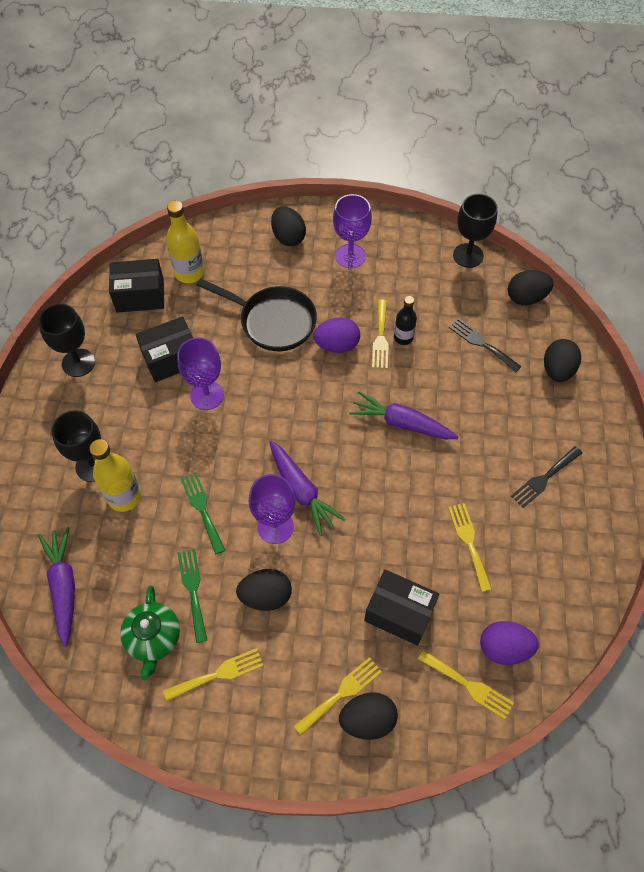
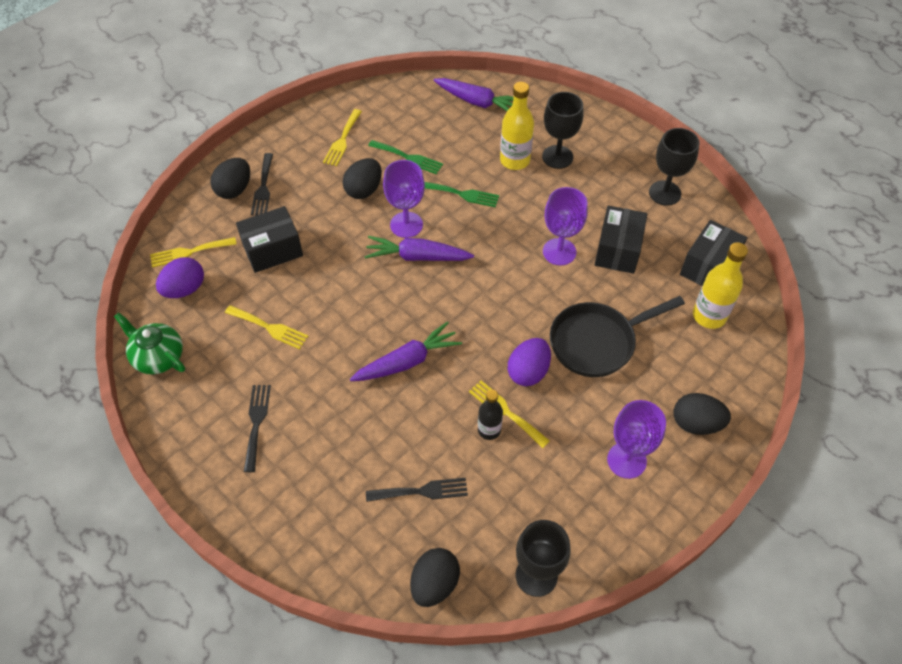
camera: 130 degrees right, 5 degrees down
green teapot [120,586,180,681] -> green teapot moved to [114,312,185,374]
yellow fork [294,657,382,735] -> black fork [251,153,273,215]
black egg [544,339,581,382] -> none

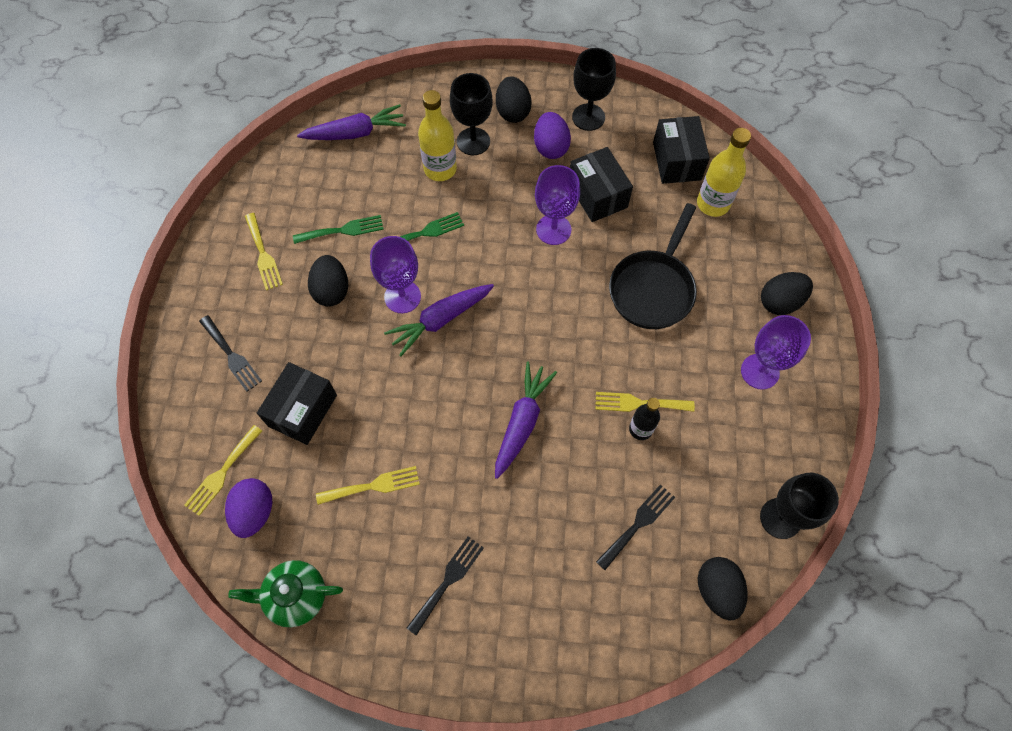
camera: 40 degrees left, 10 degrees up
black egg [210,158,250,199] -> black egg moved to [496,76,532,123]
black fork [244,385,271,472] -> black fork turned 75 degrees clockwise [407,536,484,636]
purple egg [508,338,551,386] -> purple egg moved to [534,112,571,159]

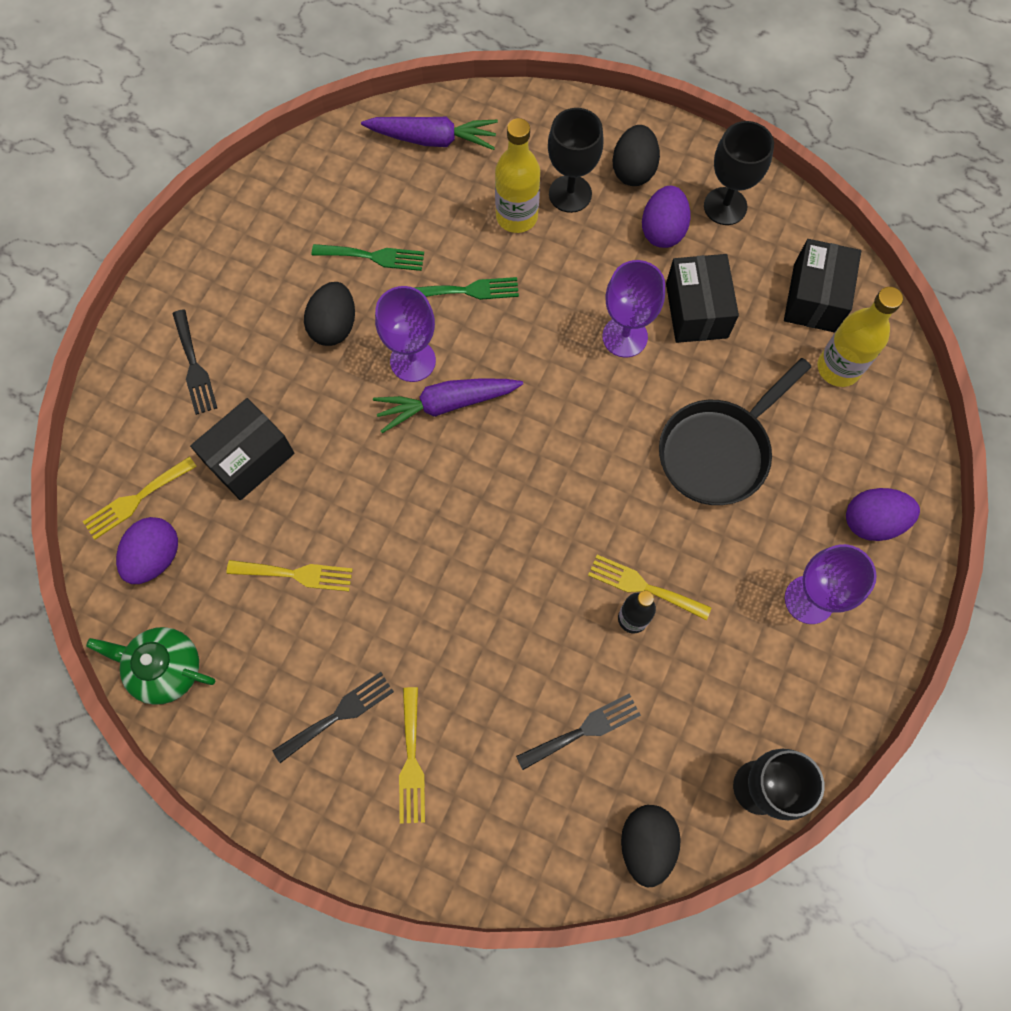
camera: 20 degrees right, 5 degrees up
yellow fork [245,213,283,290] -> yellow fork moved to [399,687,425,824]
purple carrot [495,361,557,479] -> none
black egg [761,272,813,315] -> purple egg [846,488,920,541]

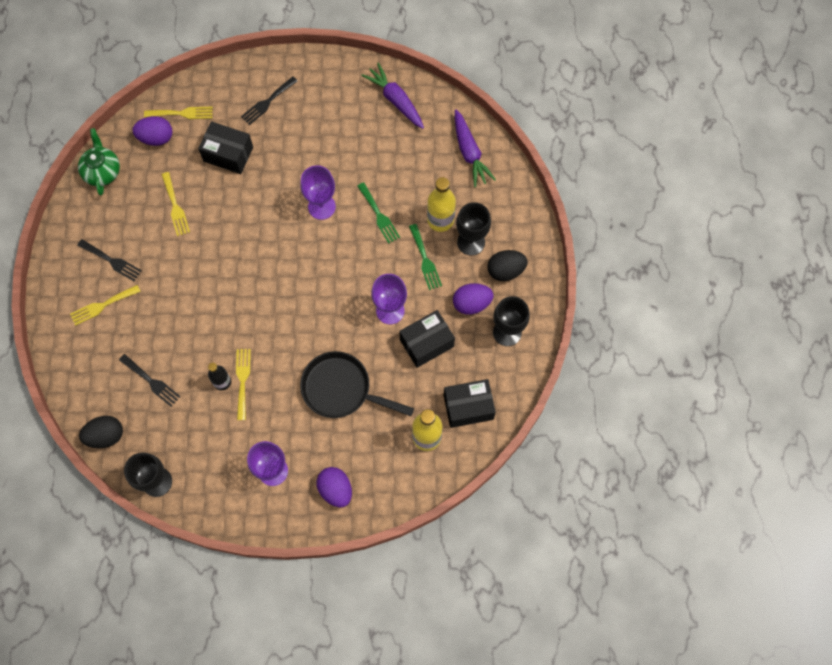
camera: 65 degrees right, 0 degrees up
yellow fork [83,456,197,540] -> yellow fork turned 150 degrees clockwise [144,107,213,119]
black egg [304,282,355,346] -> none
green fork [311,244,424,271] -> green fork moved to [409,224,442,290]
purple carrot [373,378,523,433] -> purple carrot moved to [361,63,424,129]

